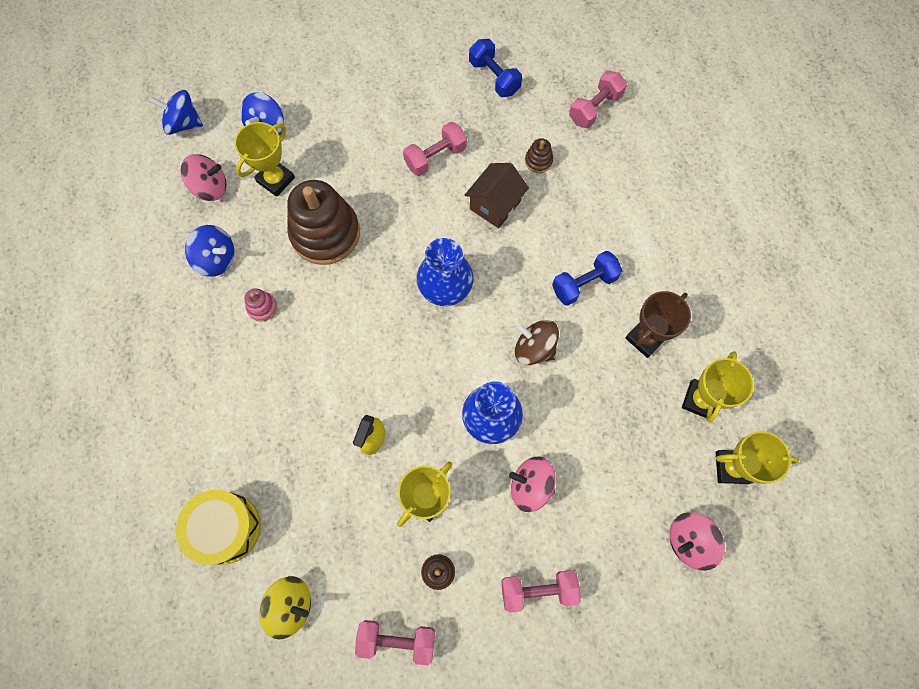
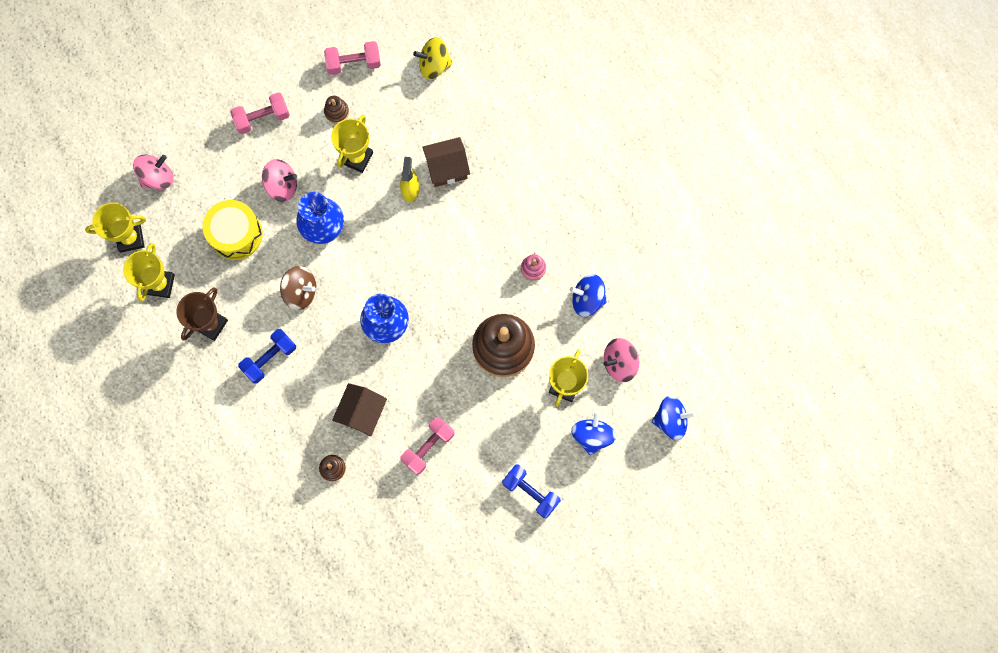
camera: 165 degrees right, 5 degrees up
yellow drum [176,490,261,565] -> yellow drum moved to [203,200,263,260]
blue dumbbell [469,39,522,97] -> blue dumbbell moved to [502,465,561,518]
pink dumbbell [569,71,627,128] -> none
none -> brown house [422,137,470,187]

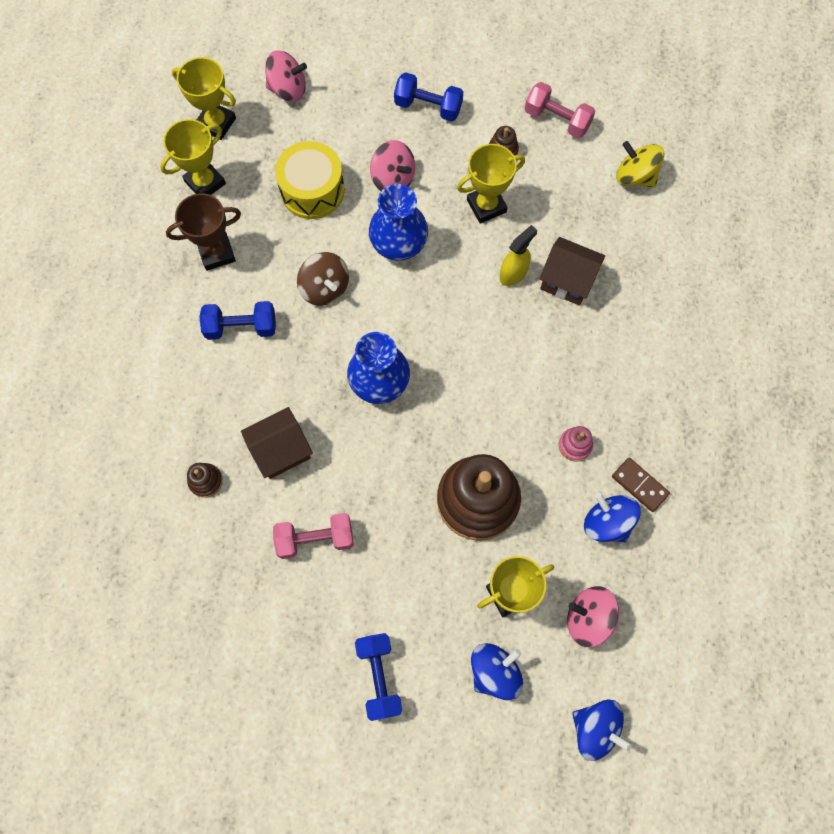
camera: 40 degrees right, 5 degrees down
pink dumbbell [230,92,290,134] -> blue dumbbell [394,72,463,121]
none -> brown domino [612,457,670,512]

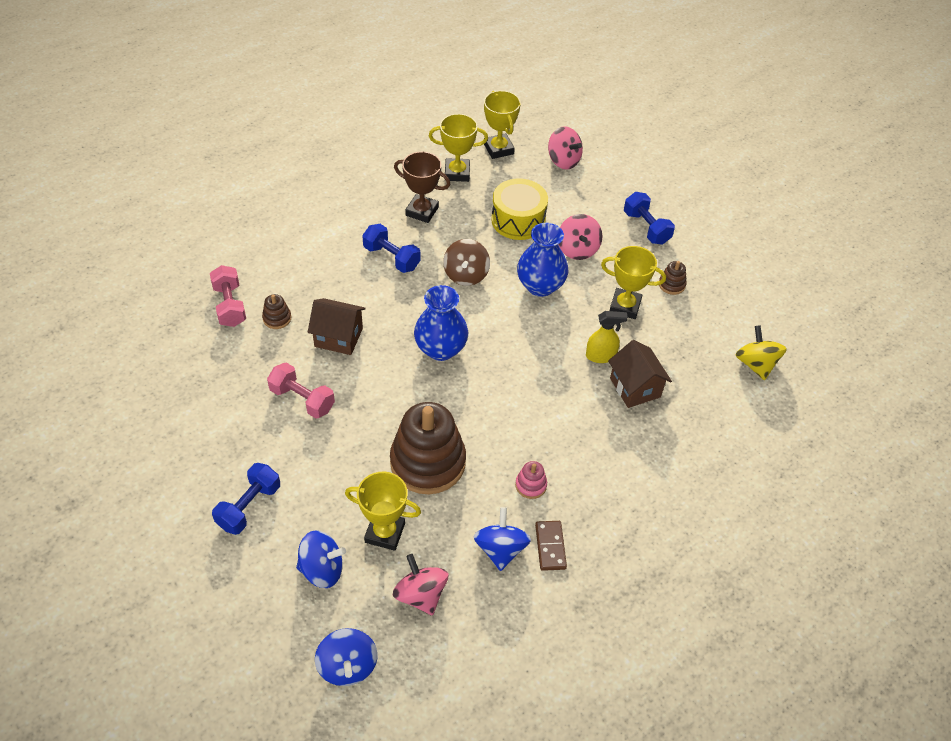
camera: 40 degrees right, 20 degrees down
pink dumbbell [525,82,595,138] -> pink dumbbell moved to [210,265,246,327]

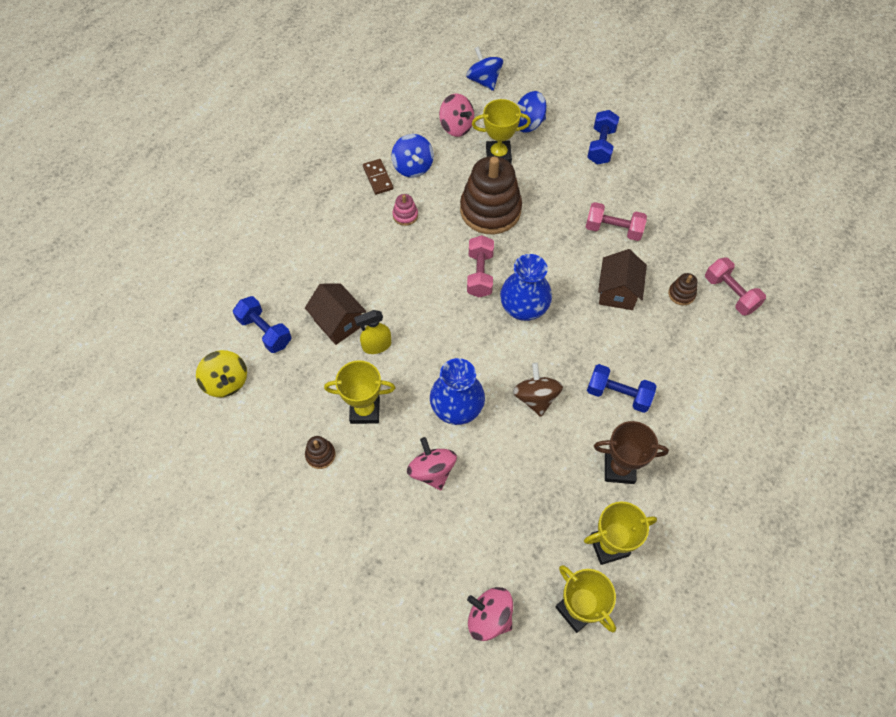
camera: 165 degrees right, 10 degrees up
brown house [308,298,366,355] -> brown house turned 75 degrees counterclockwise [598,249,647,310]
yellow drum [491,178,548,240] -> none
blue dumbbell [624,192,675,245] -> blue dumbbell moved to [233,296,292,353]
none -> pink dumbbell [467,235,494,297]

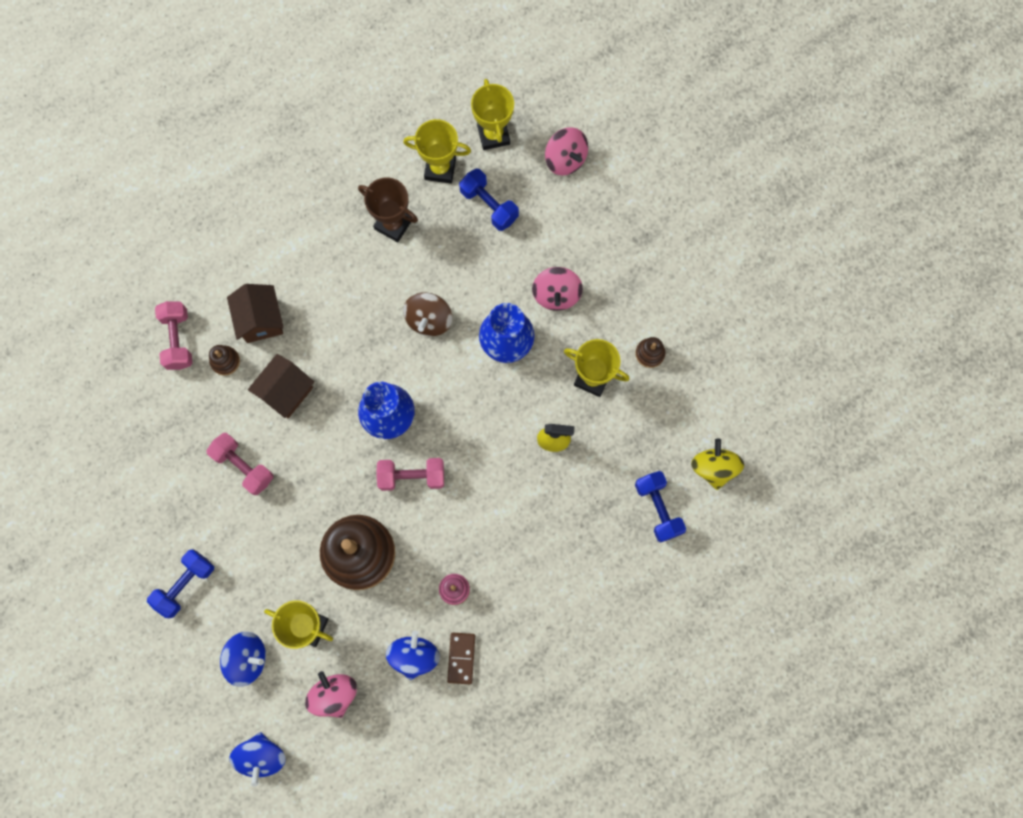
camera: 155 degrees left, 15 degrees up
brown house [305,284,366,345] -> brown house moved to [227,284,283,343]
pink dumbbell [467,235,494,297] -> pink dumbbell turned 60 degrees clockwise [376,458,444,491]
blue dumbbell [587,364,657,413] -> blue dumbbell moved to [459,169,519,231]

